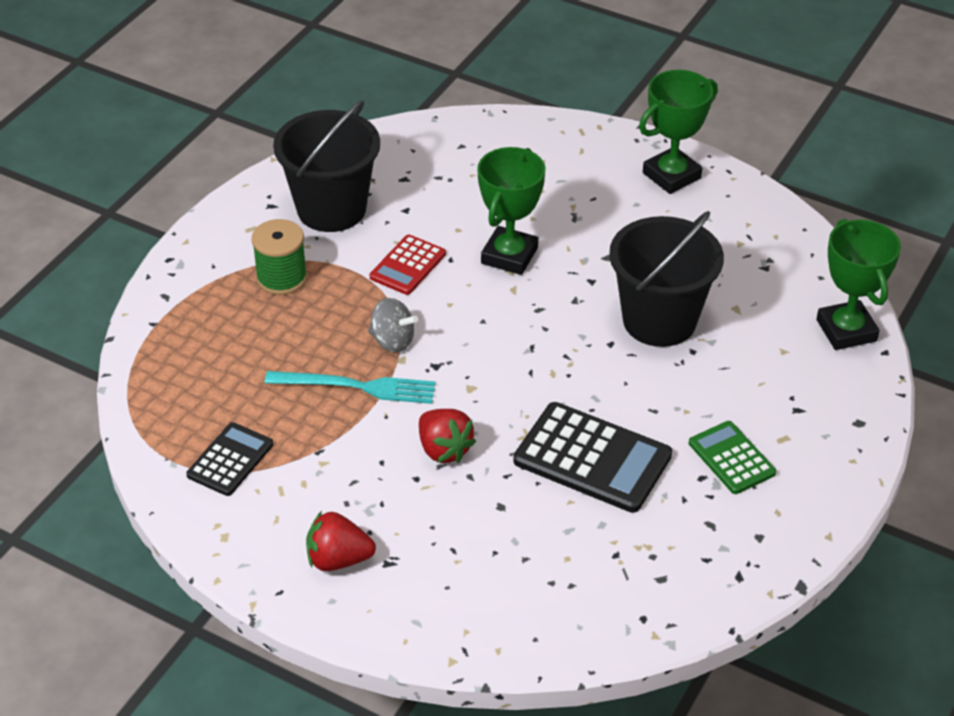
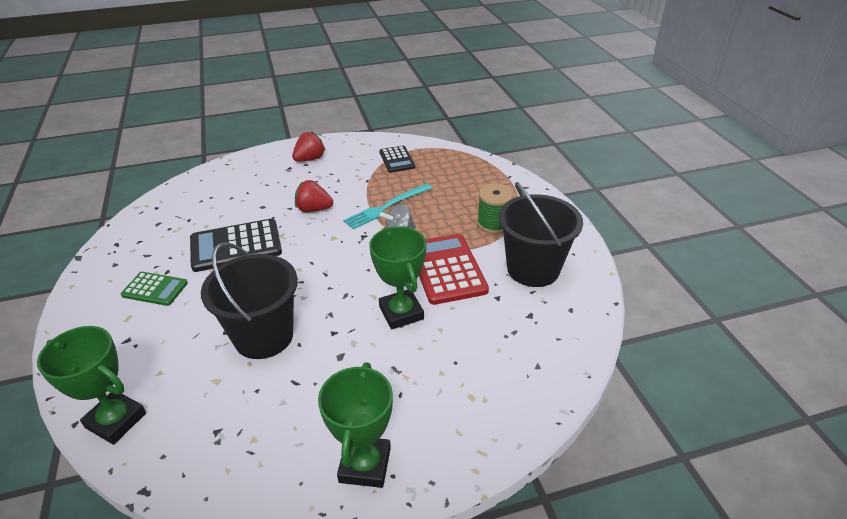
camera: 135 degrees right, 5 degrees down
red calculator [370,235,446,295] -> red calculator [419,234,489,305], size x1.70

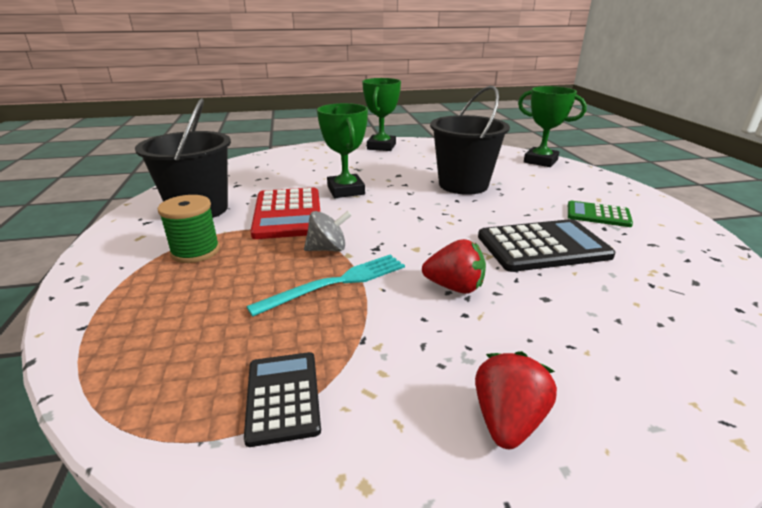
camera: 175 degrees left, 10 degrees down
red strawberry [292,131,326,162] -> red strawberry turned 150 degrees clockwise [475,351,557,449]

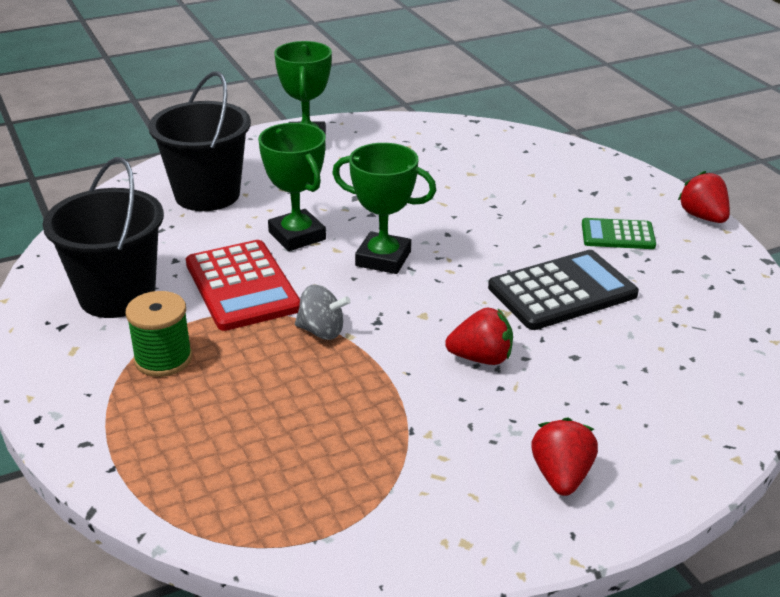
camera: 15 degrees left, 5 degrees up
black calculator [244,352,321,447] -> none
turquoise fork [247,254,405,317] -> none
grey spinning top [304,211,352,252] -> grey spinning top turned 45 degrees clockwise [295,285,351,340]
black bucket [430,86,510,195] -> black bucket moved to [148,71,251,211]
green trophy [518,86,587,167] -> green trophy moved to [332,143,436,274]
none -> red strawberry [678,171,730,223]

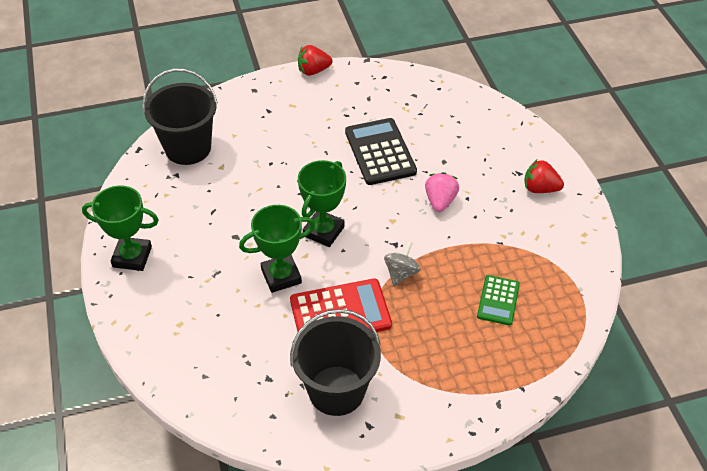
camera: 80 degrees left, 15 degrees up
green spool [126,291,192,377] -> none
black bucket [148,71,251,211] -> black bucket moved to [142,68,218,165]
red strawberry [445,308,513,365] -> pink strawberry [425,172,459,212]
green calculator [582,218,656,249] -> green calculator moved to [477,275,520,325]

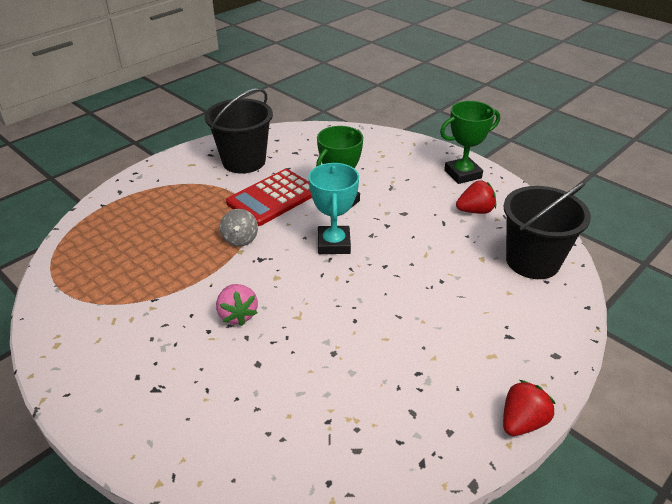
camera: 150 degrees right, 10 degrees down
green trophy [298,160,346,247] -> turquoise trophy [308,163,359,254]
black calculator [345,118,417,185] -> none
green calculator [477,275,520,325] -> none
red strawberry [524,160,564,193] -> red strawberry moved to [456,180,496,214]

